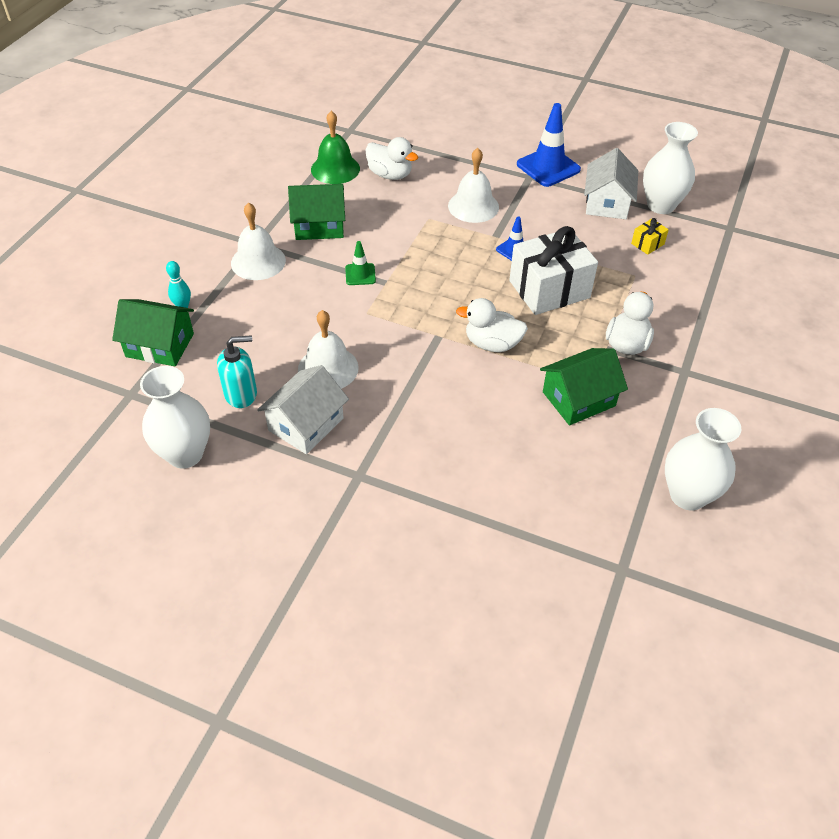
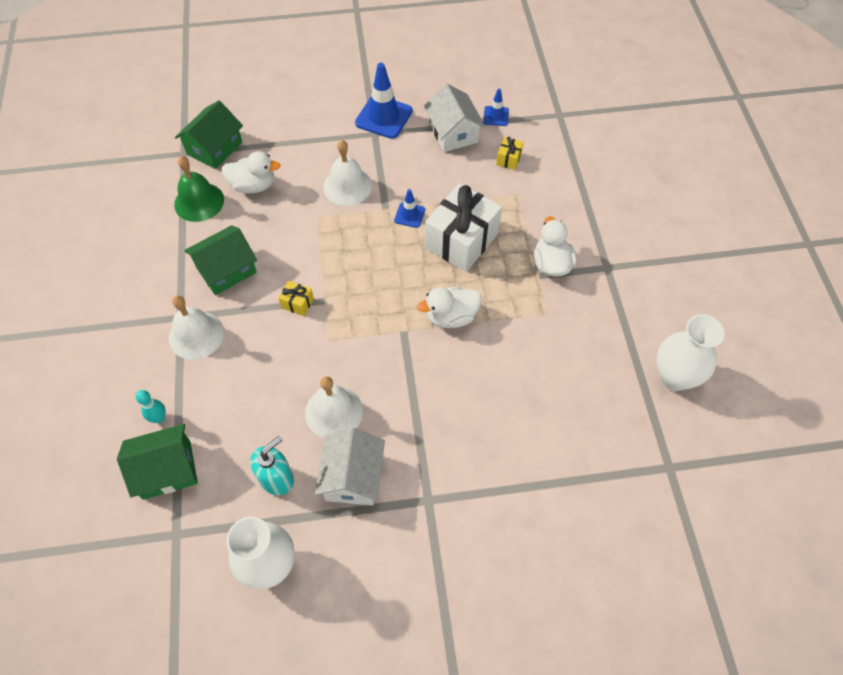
camera: 30 degrees left, 10 degrees up
green traffic cone [345,241,376,285] -> yellow gift [278,281,314,316]
green house [540,348,628,425] -> green house moved to [175,100,243,169]
white vase [643,122,698,214] -> blue traffic cone [483,89,509,126]

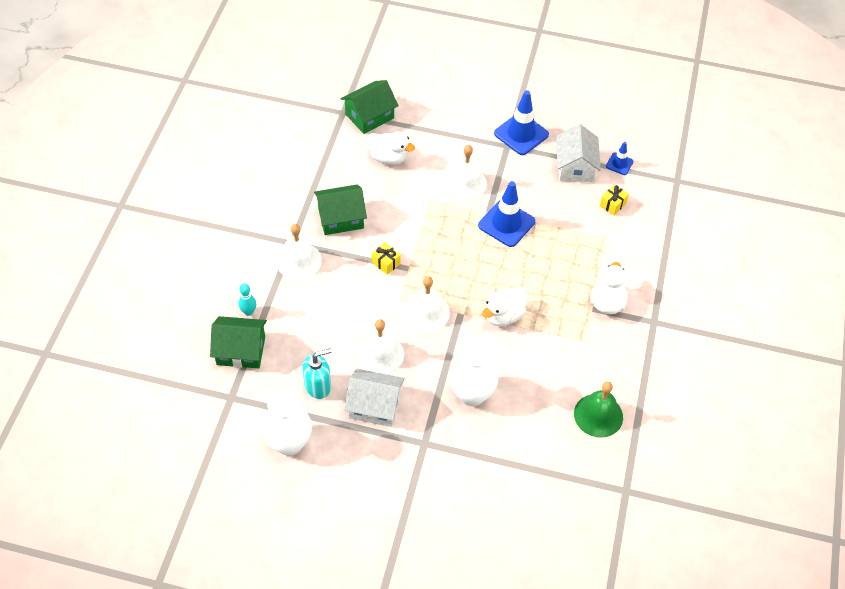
camera: 20 degrees right, 5 degrees down
green bell [174,156,224,222] -> green bell moved to [574,382,623,438]
white house [315,427,385,505] -> white house turned 75 degrees clockwise [344,368,405,427]
blue traffic cone [394,189,425,228] -> blue traffic cone [478,181,535,247], size x1.89
white duck [417,287,481,328] -> white duck turned 45 degrees counterclockwise [482,287,527,326]
white gift [425,183,502,272] -> none
white vase [656,314,725,391] -> white vase moved to [450,339,498,406]
none -> white bell [403,276,450,332]

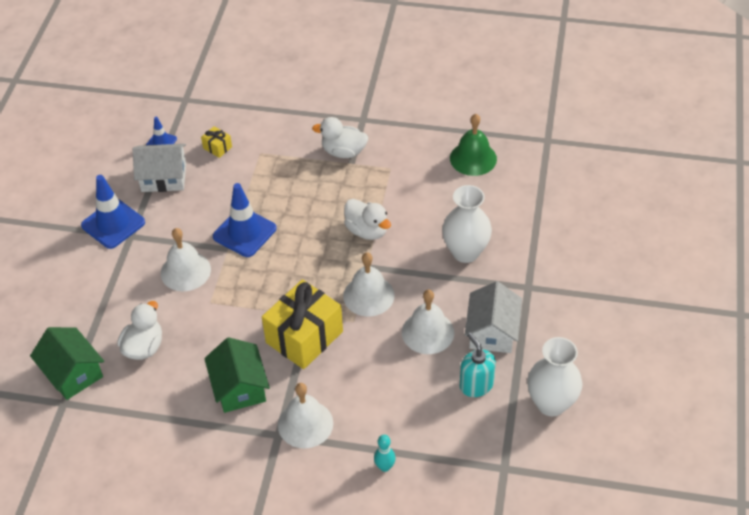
camera: 90 degrees left, 5 degrees down
green house [210,316,267,369] -> none
yellow gift [372,243,401,275] -> yellow gift [262,279,343,369], size x2.36

